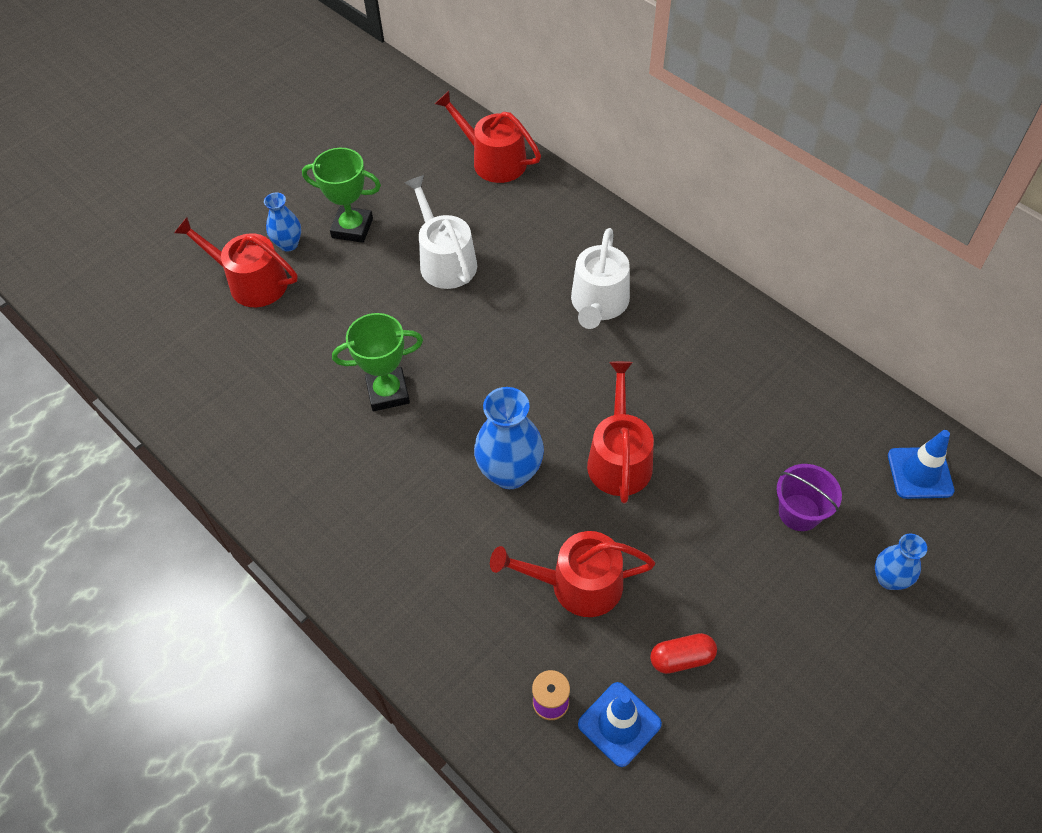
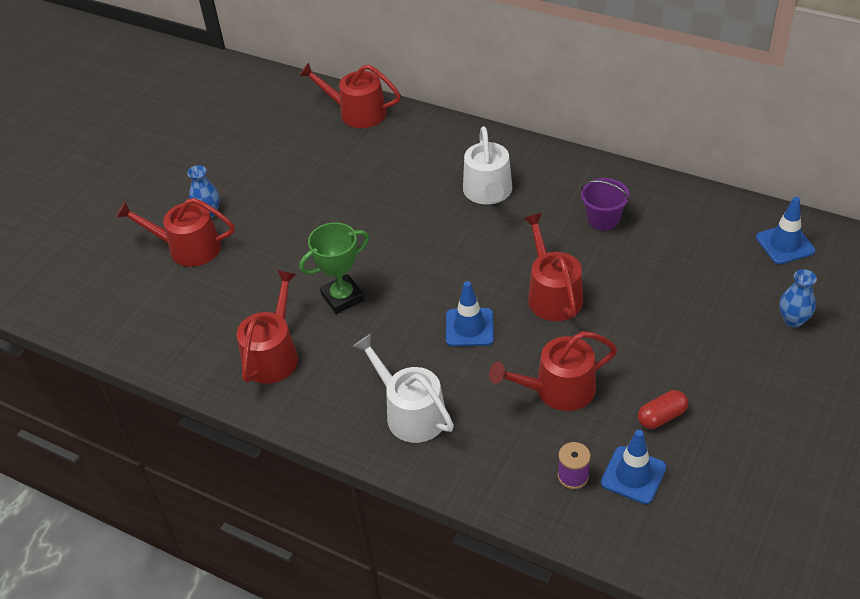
camera: 15 degrees left, 10 degrees down
green trophy [302,148,381,243] -> none
white watering can [405,175,477,289] -> white watering can moved to [353,334,454,443]
blue vase [474,387,544,489] -> blue traffic cone [446,281,494,346]
purple bucket [777,464,842,531] -> purple bucket moved to [581,178,630,230]
none -> red watering can [237,270,298,384]

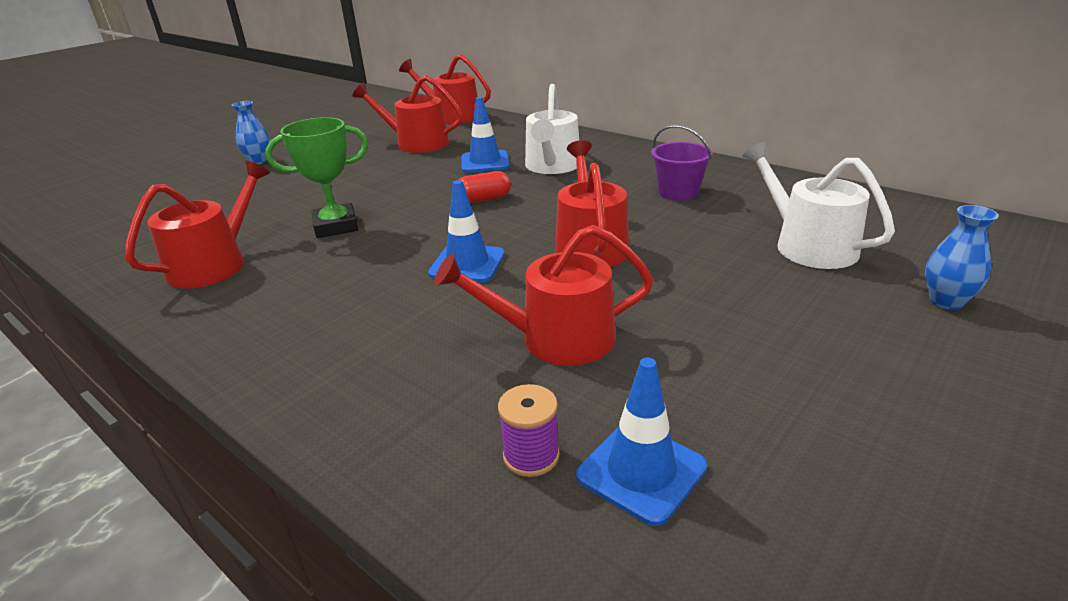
camera: 10 degrees right, 15 degrees down
red watering can [116,198,235,267] -> red watering can moved to [352,75,463,153]
white watering can [353,334,454,443] -> white watering can moved to [742,141,895,269]
red capsule [638,390,688,429] -> red capsule moved to [459,171,511,203]
blue traffic cone [756,197,815,264] -> blue traffic cone moved to [461,97,510,172]

